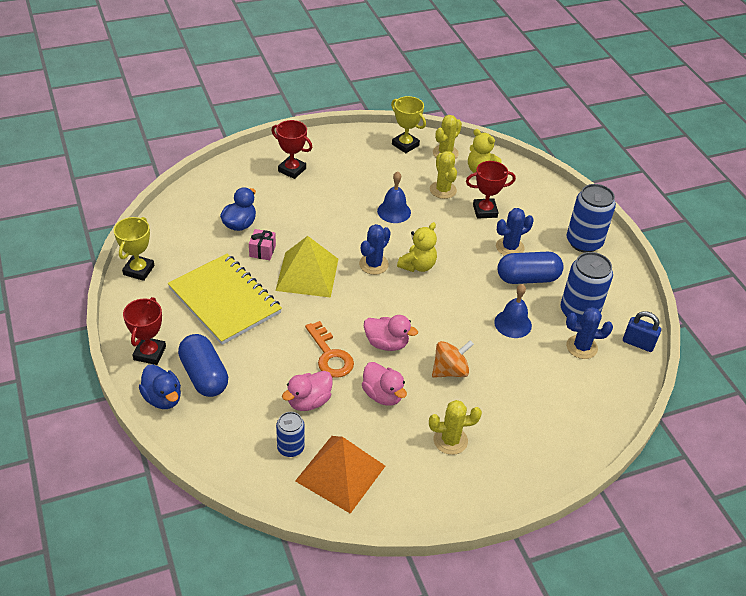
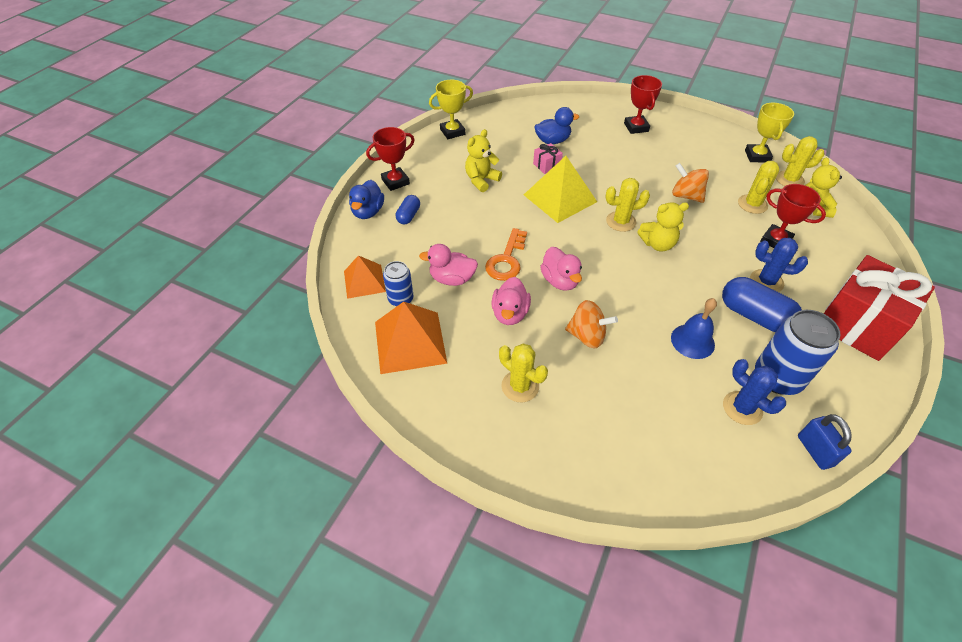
camera: 50 degrees right, 5 degrees up
yellow notebook [168,254,282,345] -> yellow teddy bear [465,129,502,192]
blue capsule [178,334,228,397] -> blue capsule [396,195,420,224], size x0.55
blue cactus [359,224,391,275] -> yellow cactus [605,178,650,232]
blue bell [377,171,411,223] -> orange spinning top [672,163,709,203]
blue can [567,184,616,253] -> red gift [824,255,935,361]
none -> orange pyramid [344,255,386,299]

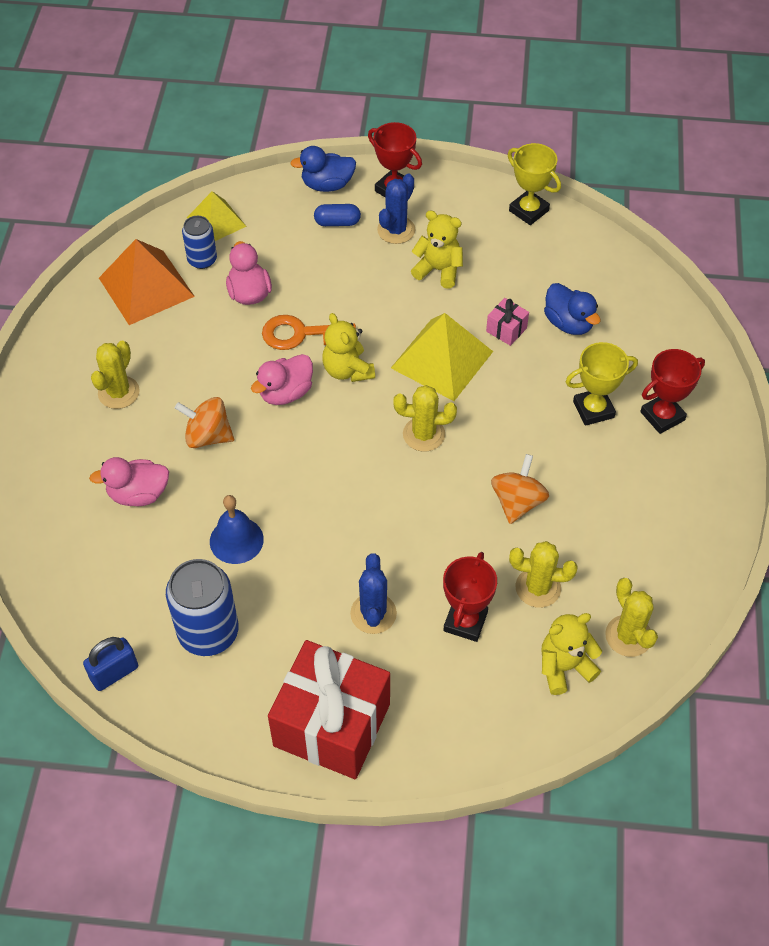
camera: 70 degrees right, 5 degrees up
orange pyramid [344,255,386,299] -> yellow pyramid [187,191,247,241]
pink duck [491,277,531,325] -> pink duck moved to [89,457,169,506]
orange spinning top [565,300,618,349] -> orange spinning top turned 105 degrees clockwise [175,397,234,448]
yellow cactus [605,178,650,232] -> yellow cactus turned 60 degrees counterclockwise [394,385,457,452]
yellow teddy bear [638,202,689,252] -> yellow teddy bear moved to [322,313,375,382]
blue capsule [722,277,802,332] -> none
blue cactus [723,359,786,425] -> blue cactus moved to [377,174,415,244]
yellow trophy [745,103,794,163] -> yellow trophy moved to [566,342,638,426]

